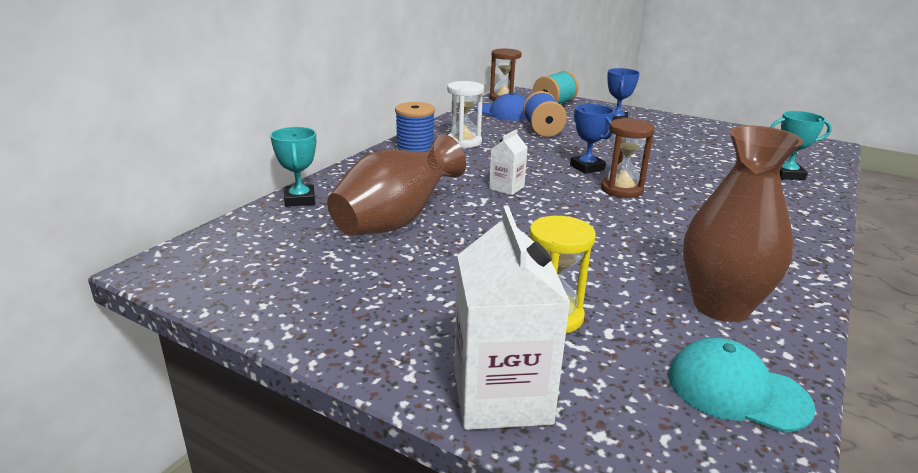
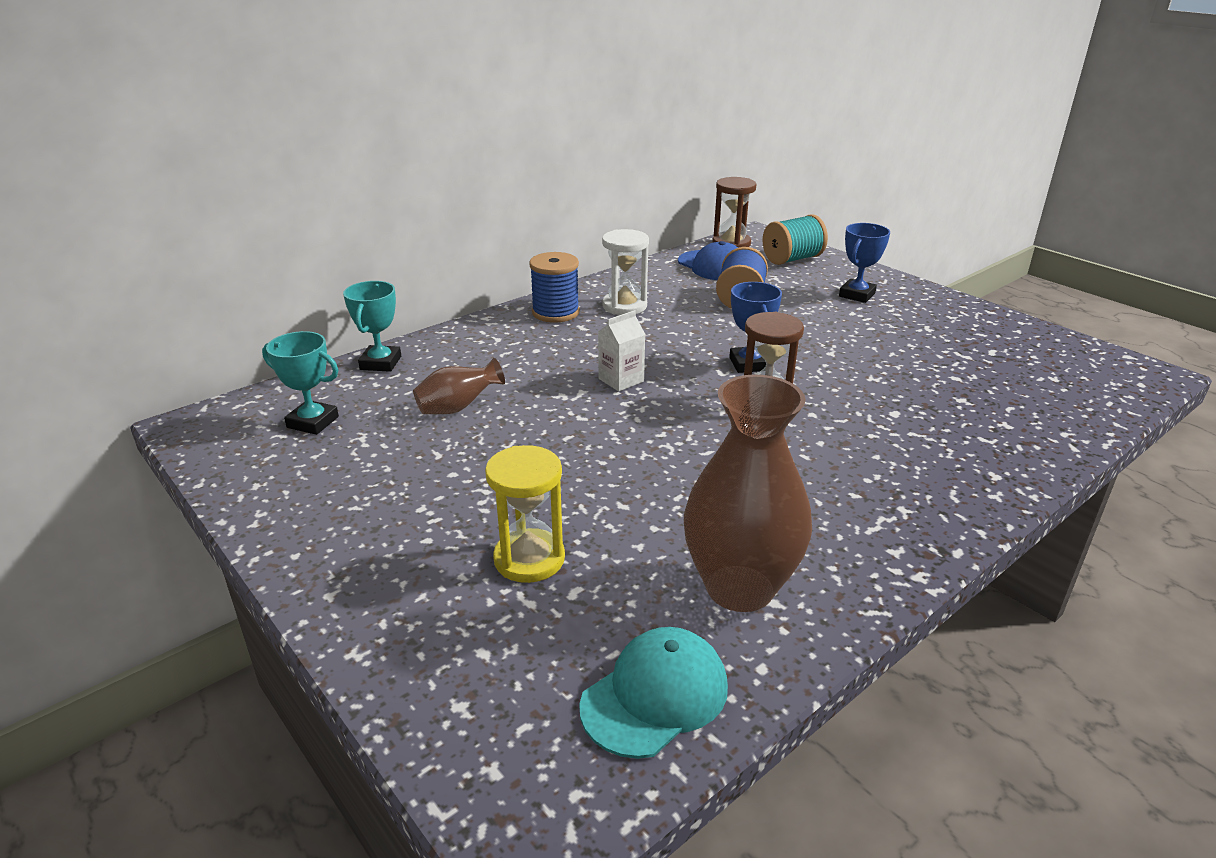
camera: 20 degrees right, 5 degrees up
brown vase [327,134,466,236] -> brown vase [413,358,505,414], size x0.51
white carton [455,205,570,430] -> none
turquoise cap [668,338,816,433] -> turquoise cap turned 90 degrees clockwise [579,627,728,759]
turquoise trophy [771,111,832,180] -> turquoise trophy moved to [262,331,339,435]

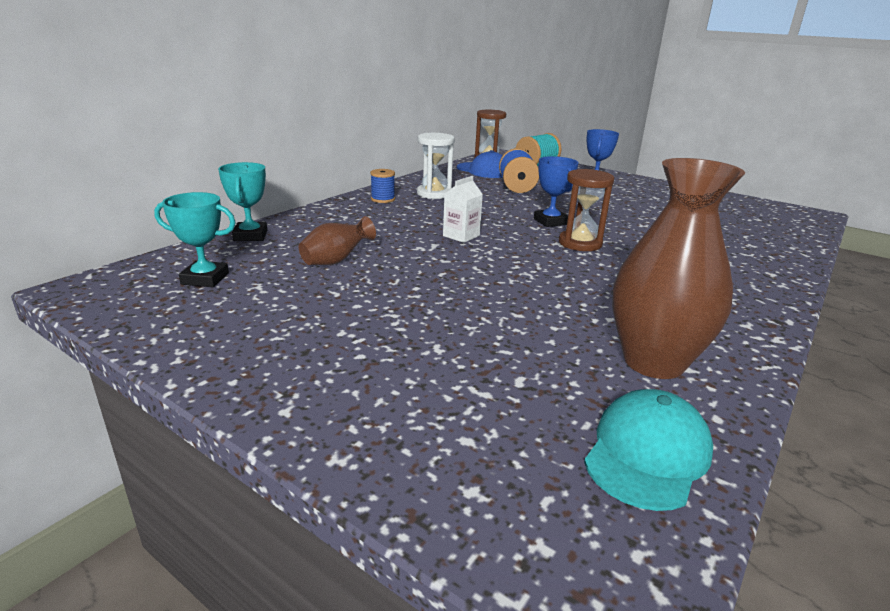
camera: 15 degrees left, 5 degrees down
yellow hourglass [485,445,565,583] -> none
blue spool [529,252,580,323] -> blue spool [370,169,395,203], size x0.63

